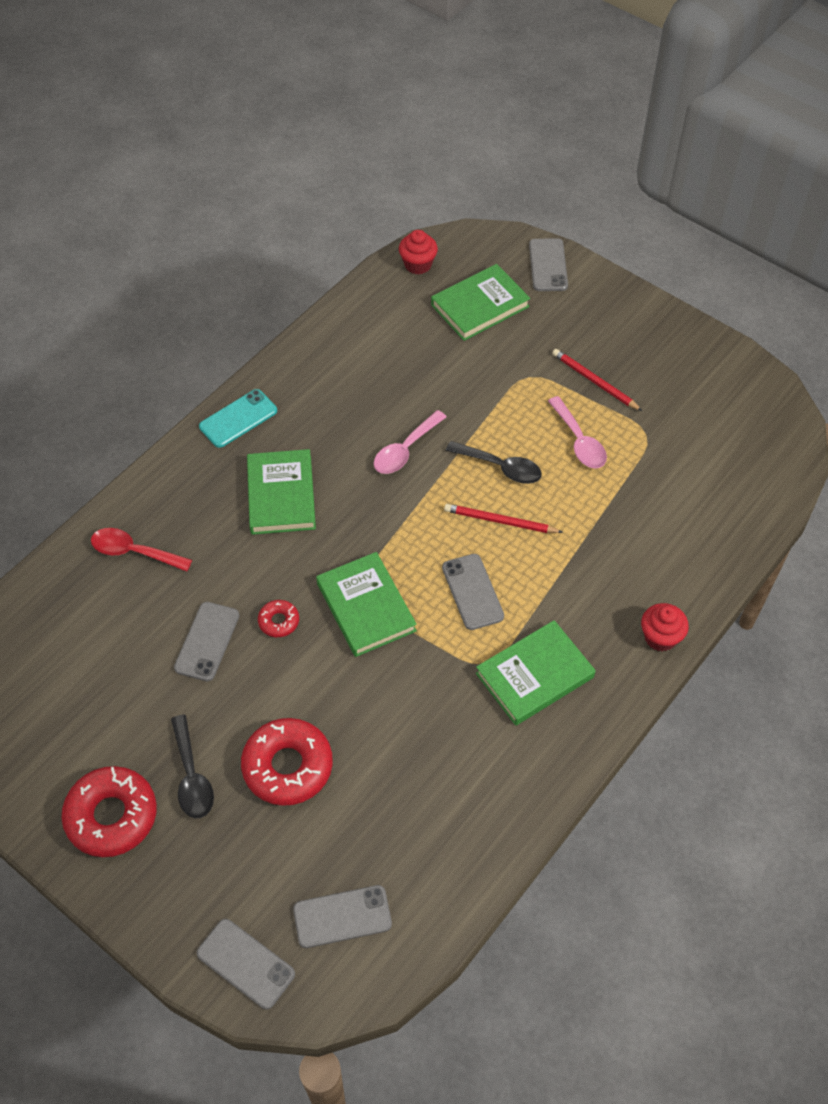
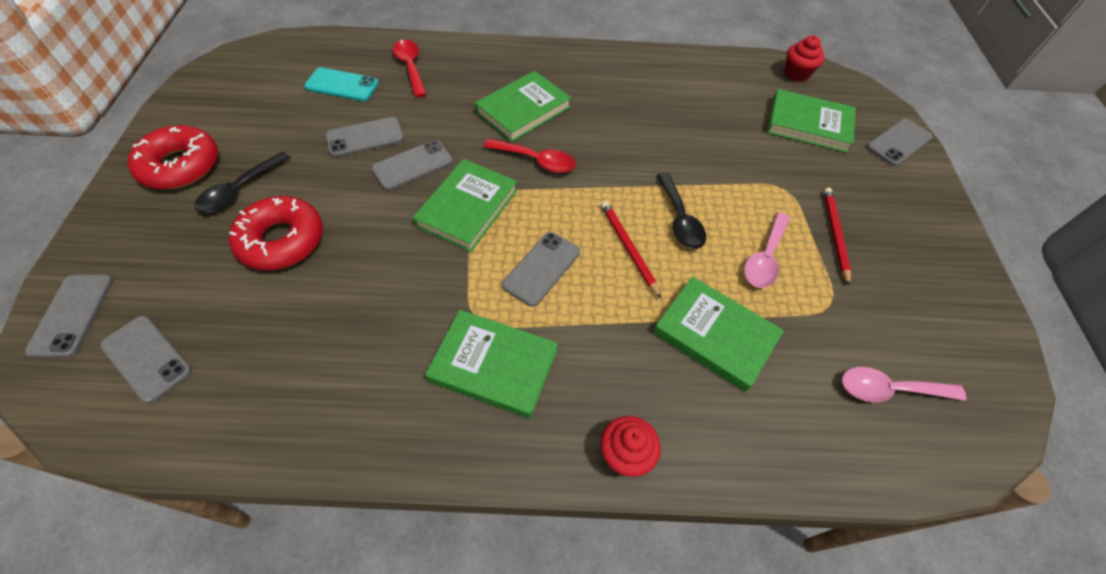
camera: 50 degrees right, 0 degrees up
turquoise phone [199,389,277,448] -> turquoise phone moved to [304,67,379,101]
red donut [258,600,299,637] -> grey phone [372,140,453,190]
pink spoon [374,410,447,474] -> pink spoon moved to [842,367,966,402]
none -> red spoon [484,139,576,173]
none -> green book [653,276,784,392]

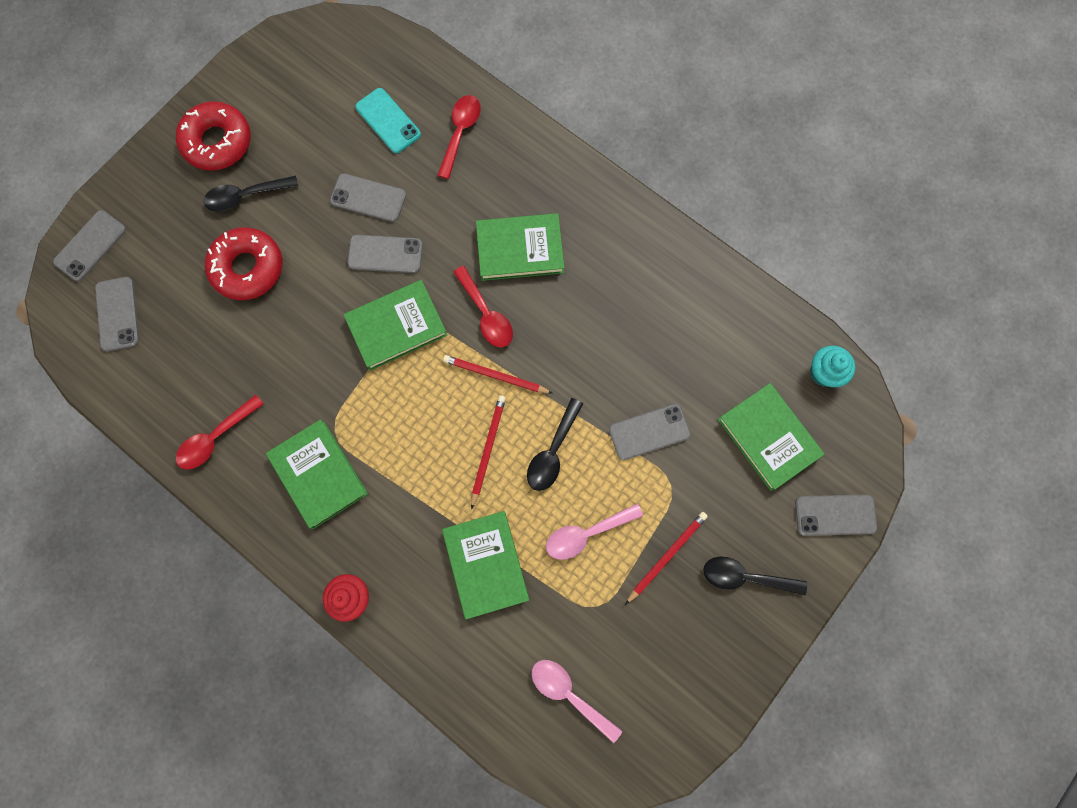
camera: 40 degrees right, 20 degrees up
grey phone [502,232,580,307] -> grey phone moved to [609,404,691,460]
red cupcake [785,35,824,82] -> turquoise cupcake [810,346,856,387]
none -> red spoon [176,394,264,470]
none -> red pencil [443,355,552,393]
none -> black spoon [703,557,807,595]

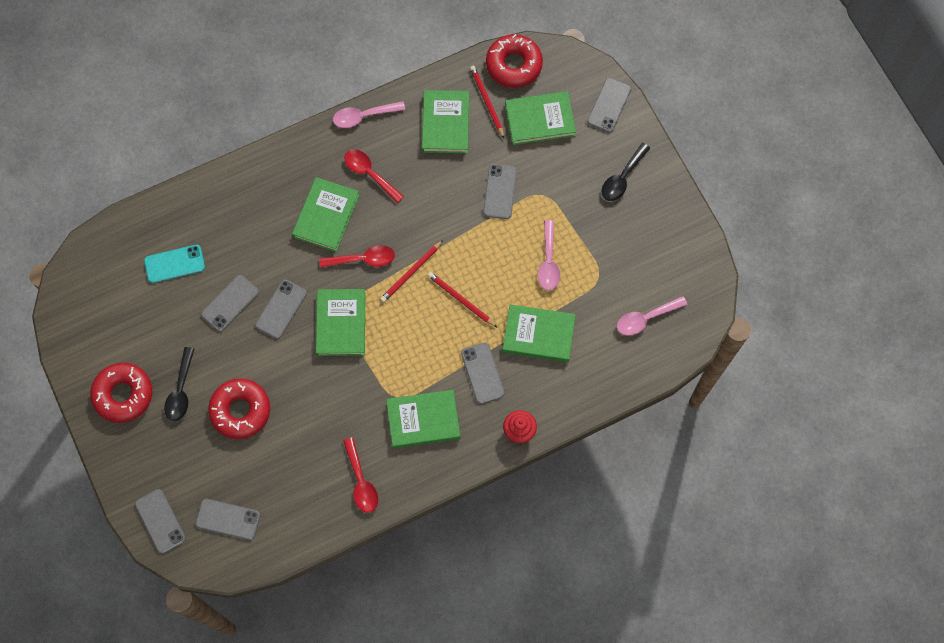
camera: 65 degrees left, 5 degrees down
red spoon [437,95,481,179] -> red spoon moved to [344,149,404,203]
black spoon [527,398,583,491] -> none
red pencil [625,512,708,605] -> red pencil moved to [470,66,504,138]
turquoise cupcake [810,346,856,387] -> red donut [486,34,543,88]
none -> pink spoon [333,101,405,128]
none -> green book [422,90,469,153]
none -> grey phone [461,343,505,404]

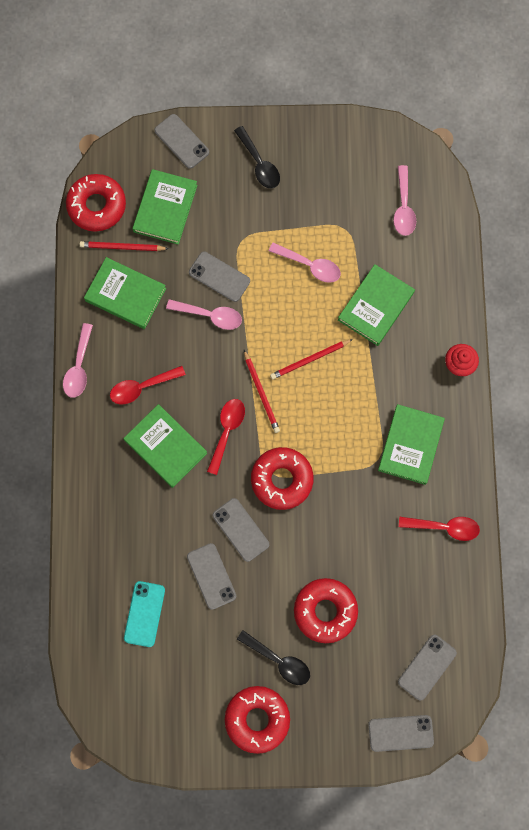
camera: 65 degrees left, 5 degrees up
green book [316,289,365,356] -> red donut [251,447,314,510]
grey phone [461,343,505,404] -> none
none -> pink spoon [166,299,242,330]

